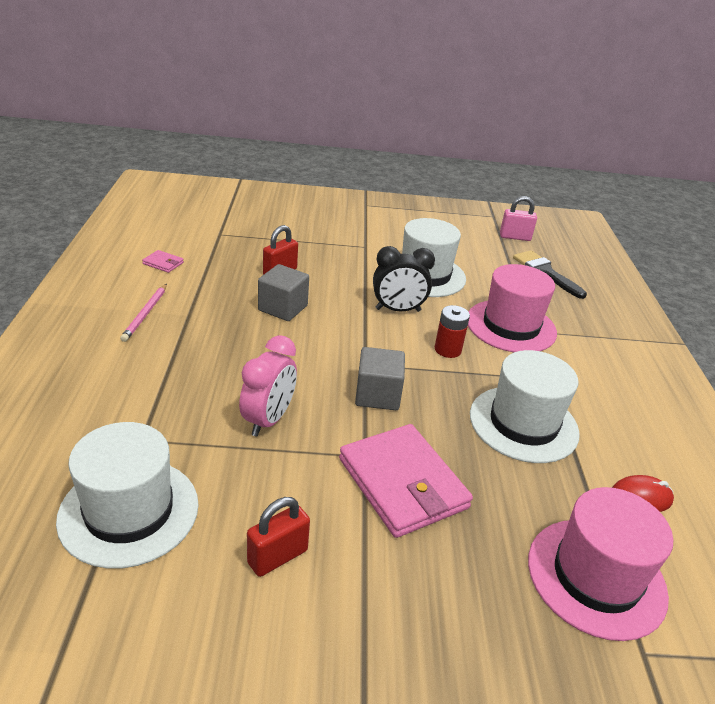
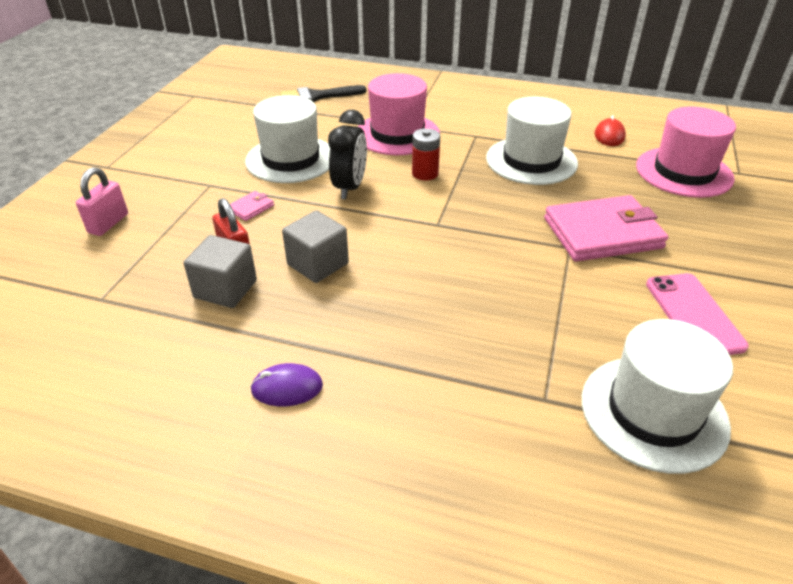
camera: 70 degrees left, 5 degrees up
pink pencil [120,284,167,342] -> purple mouse [250,363,323,406]
pink wallet [142,250,184,273] -> pink wallet moved to [230,191,274,221]
pink clock [239,335,297,437] -> none
red padlock [247,497,310,577] -> pink phone [646,273,749,355]
grey cube [355,347,405,410] -> grey cube moved to [183,235,257,308]
pink padlock [500,196,537,241] -> pink padlock moved to [76,167,128,236]

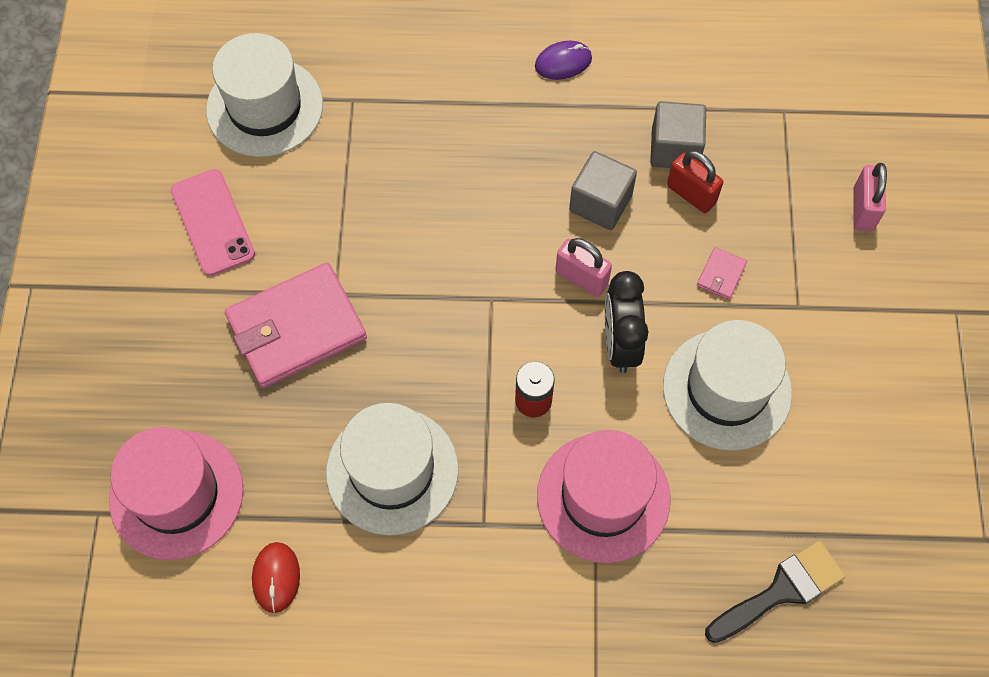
camera: 165 degrees right, 25 degrees up
none -> pink padlock [555,238,612,297]

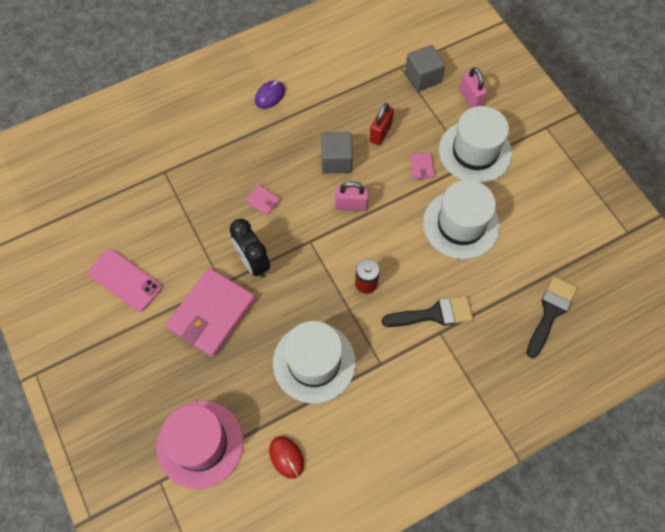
camera: 30 degrees left, 0 degrees up
white hat [206,33,323,157] -> white hat moved to [439,106,512,183]
pink hat [537,430,670,563] -> black brush [382,296,473,327]
black clock [605,271,648,373] -> black clock moved to [230,219,270,278]
grey cube [650,101,706,168] -> grey cube moved to [405,45,445,91]
red padlock [667,150,723,213] -> red padlock turned 75 degrees counterclockwise [369,103,394,145]
none -> pink wallet [245,185,280,216]

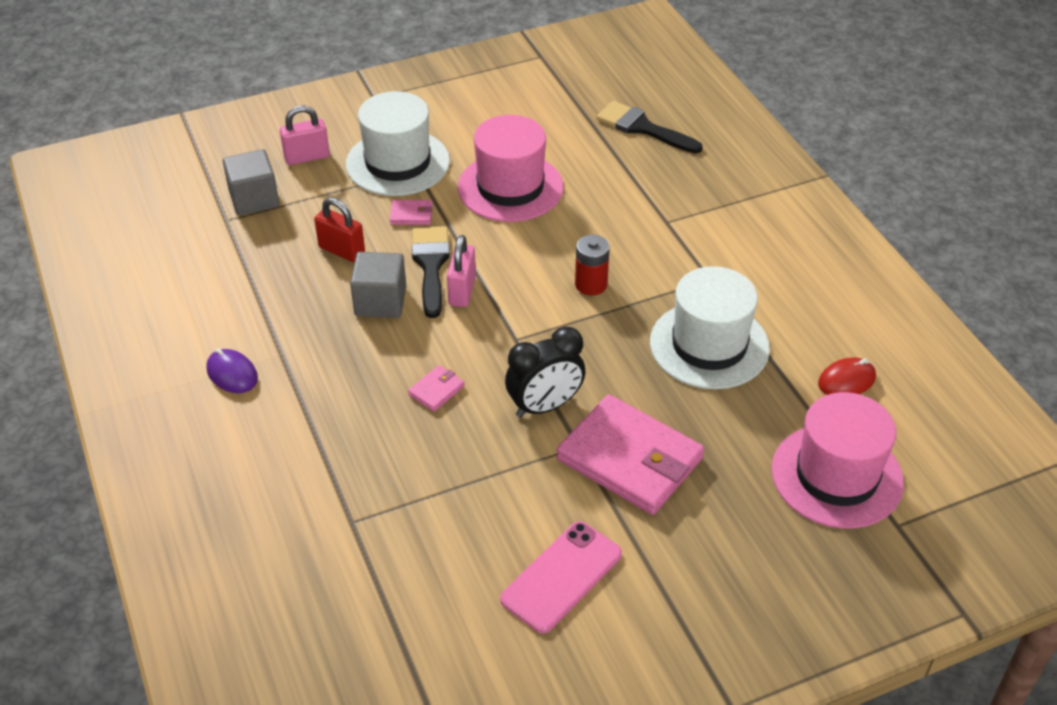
camera: 85 degrees left, 20 degrees down
black brush [382,296,473,327] -> black brush moved to [412,227,450,318]
white hat [423,180,500,259] -> pink hat [458,115,563,222]

